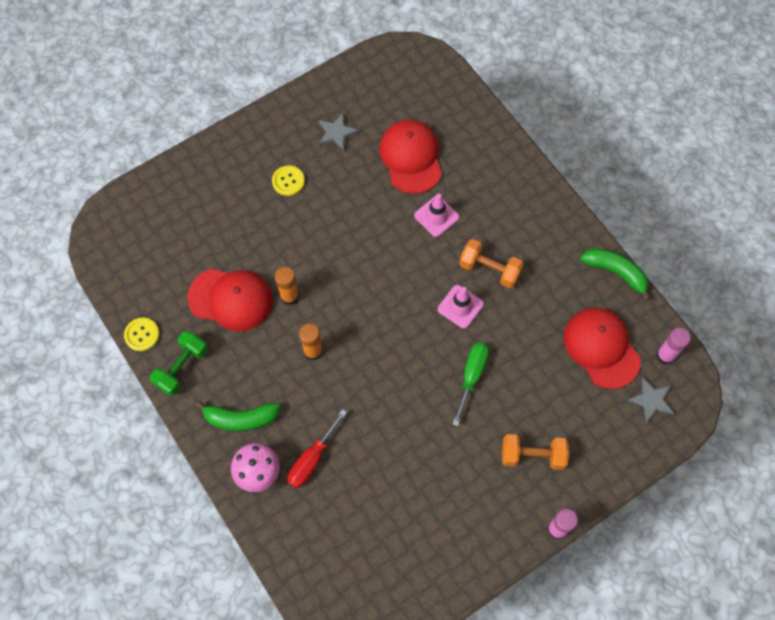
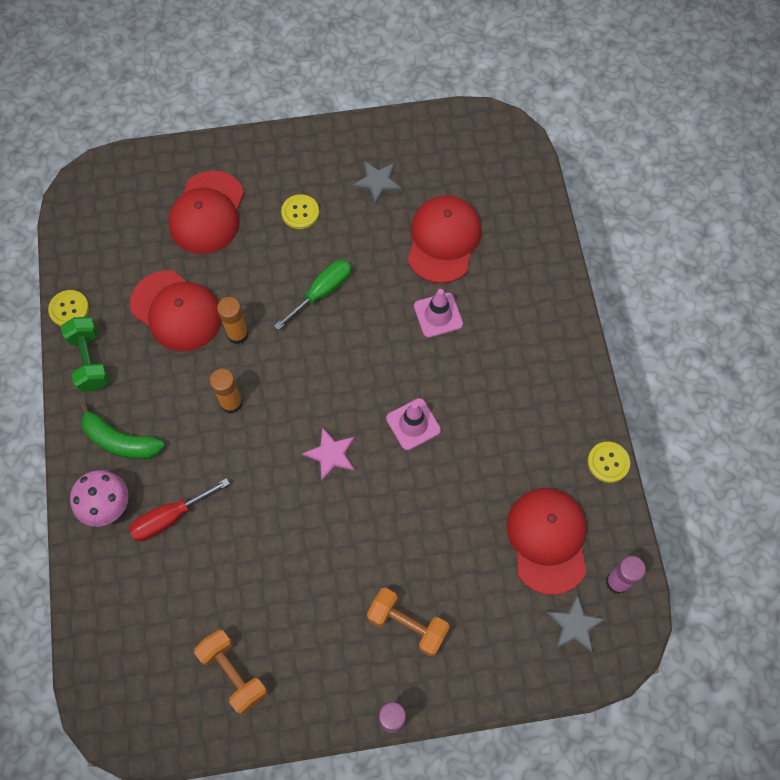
camera: 25 degrees right, 0 degrees up
green dumbbell [149,331,208,396] -> green dumbbell turned 75 degrees counterclockwise [61,317,110,392]
green screwdriver [452,342,489,426] -> green screwdriver moved to [274,260,351,330]
orange dumbbell [459,239,523,288] -> orange dumbbell moved to [194,630,268,714]
green banana [580,248,651,301] -> yellow button [588,442,630,483]
none -> red cap [168,171,244,254]
none -> pink star [302,427,355,481]

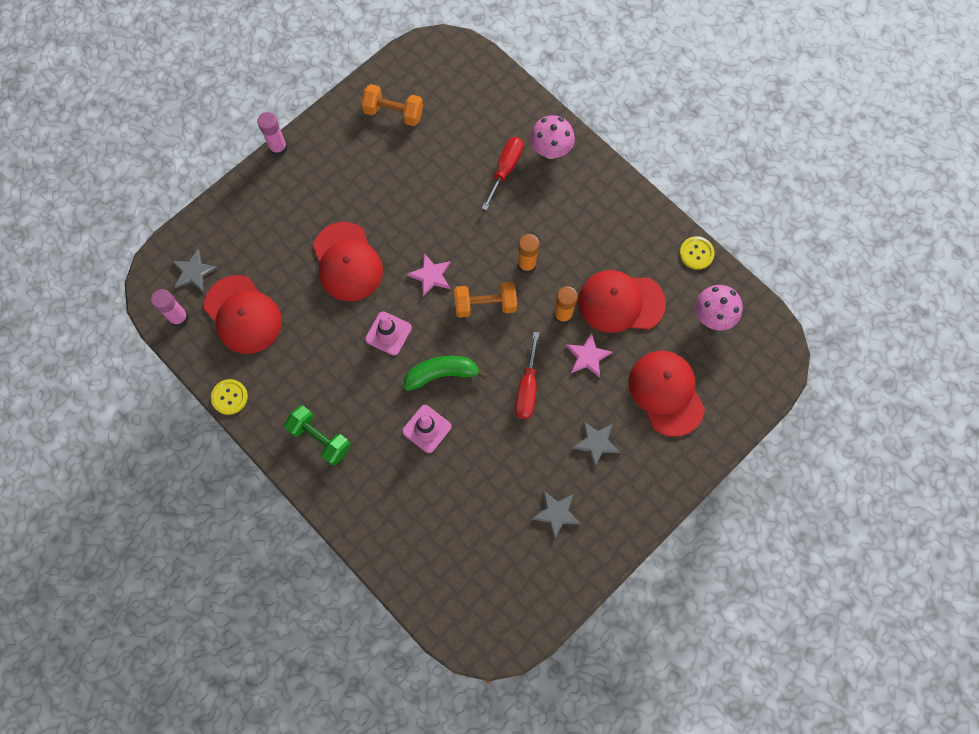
camera: 145 degrees right, 5 degrees up
green dumbbell [61,317,110,392] -> green dumbbell moved to [284,406,351,465]
green banana [80,403,165,459] -> green banana moved to [404,356,488,391]
green screwdriver [274,260,351,330] -> red screwdriver [515,332,539,419]
yellow button [281,194,319,229] -> grey star [572,421,620,468]
orange dumbbell [367,588,450,657] -> orange dumbbell moved to [454,282,517,318]
red cap [407,195,481,284] -> red cap moved to [313,222,383,301]
none -> pink star [566,332,613,378]
none -> pink mushroom [695,285,743,330]

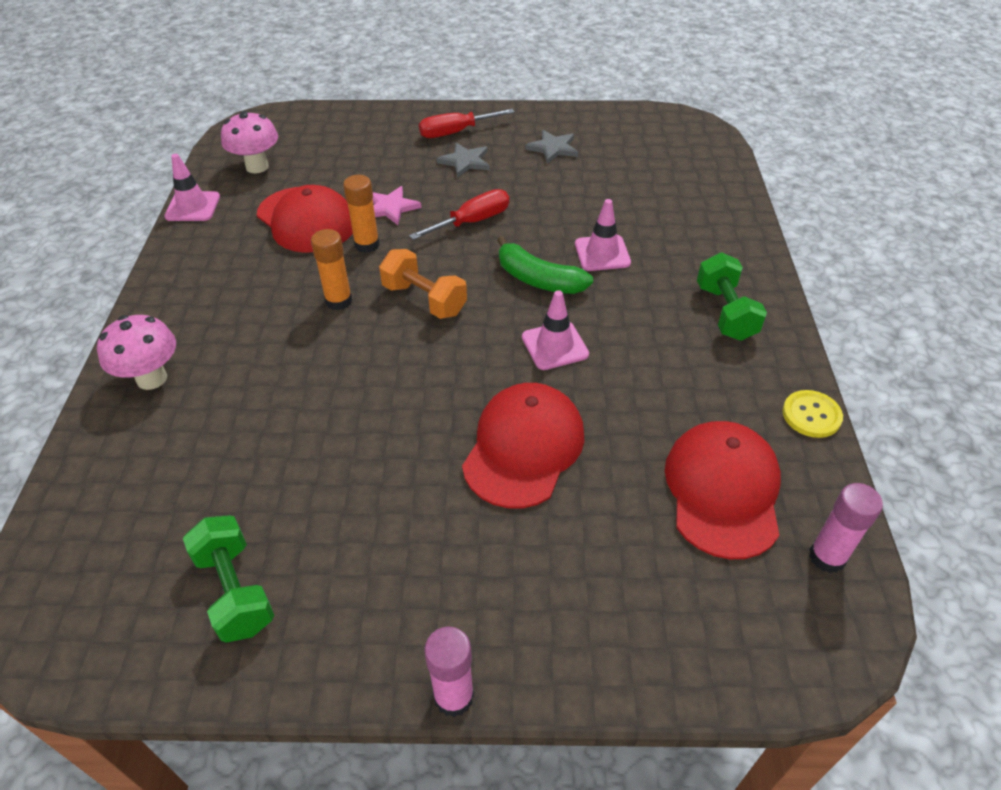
camera: 135 degrees left, 25 degrees down
grey star [172,249,218,291] -> none
orange dumbbell [361,84,423,126] -> green dumbbell [183,515,275,643]
pink star [407,253,451,297] -> none
red screwdriver [482,137,523,211] -> red screwdriver moved to [419,109,515,138]
red cap [629,351,705,437] -> none
yellow button [680,236,715,270] -> pink traffic cone [164,154,220,221]

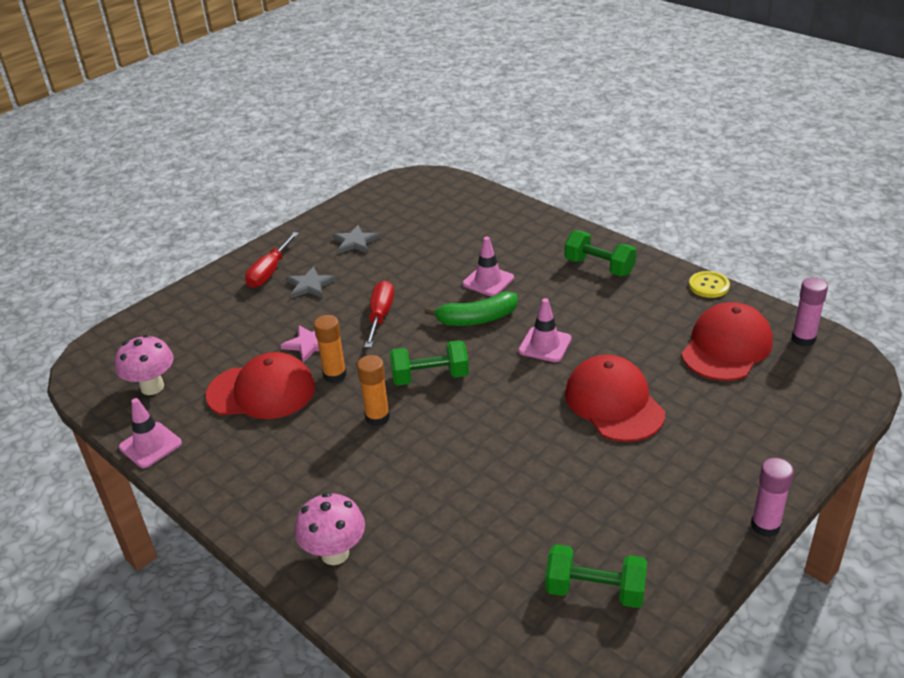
camera: 45 degrees left, 10 degrees down
orange dumbbell [379,249,467,319] -> green dumbbell [389,340,469,386]
red cap [665,421,781,559] -> red cap turned 75 degrees clockwise [681,302,773,381]

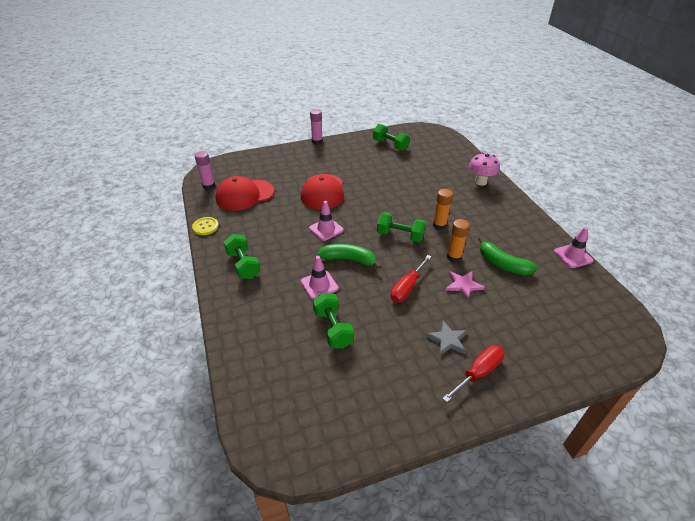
camera: 155 degrees left, 5 degrees up
pink mushroom [115,334,174,395] -> none
red cap [206,352,315,419] -> green banana [479,237,537,275]
grey star [333,225,380,254] -> none
none -> green dumbbell [313,292,354,349]

